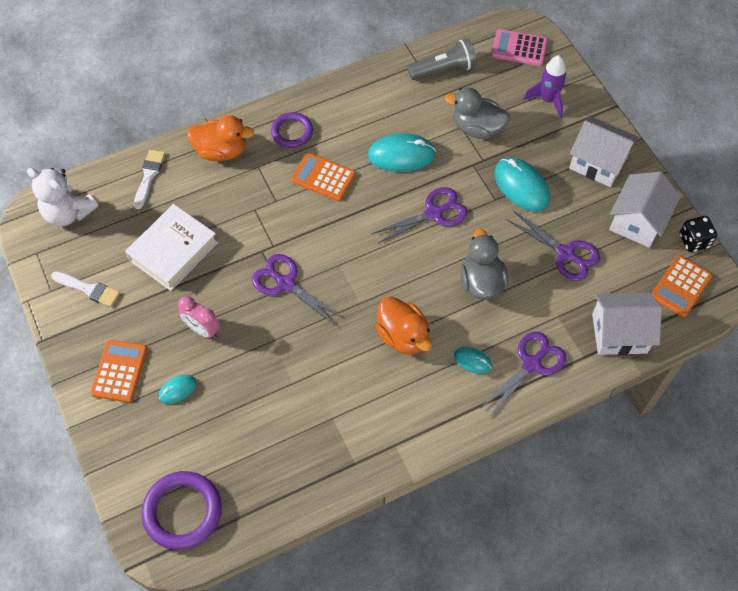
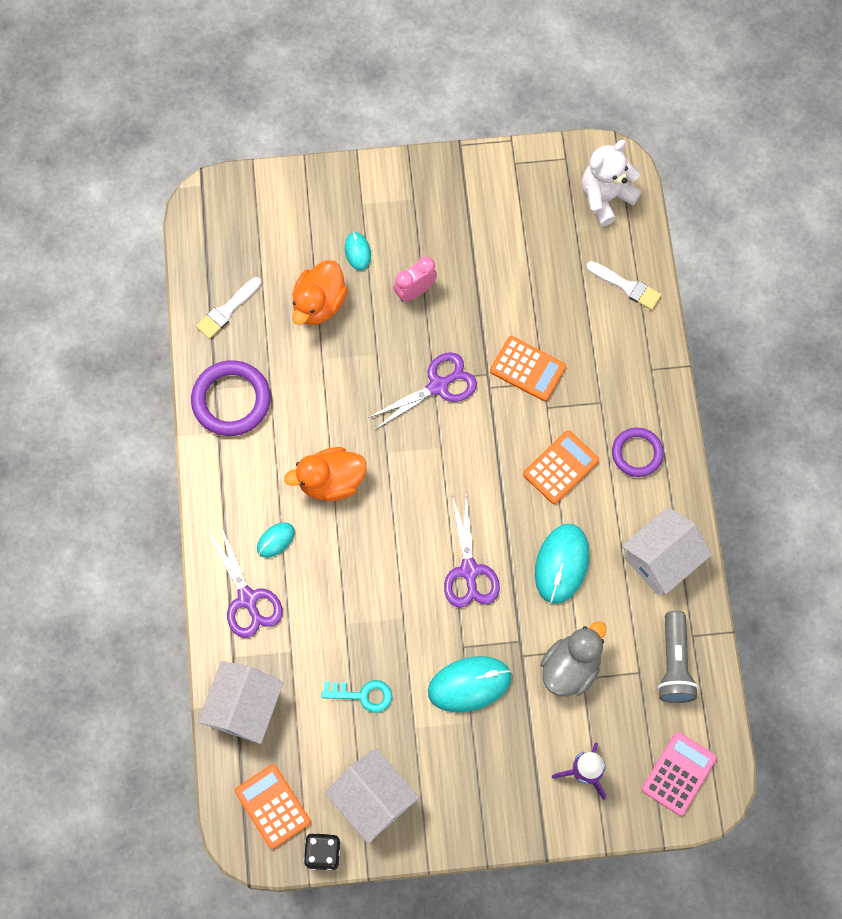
camera: 110 degrees right, 10 degrees up
white brush [51,271,120,307] -> white brush moved to [196,277,261,339]
orange calculator [91,340,147,403] -> orange calculator moved to [490,336,566,401]
white book [125,204,218,291] -> none
purple ring [142,471,222,550] -> purple ring moved to [191,360,271,436]
orange duck [187,115,254,161] -> orange duck moved to [292,260,348,325]
grey duck [460,229,508,299] -> none
purple scissors [506,211,600,281] -> turquoise key [321,680,392,713]
white house [569,117,639,187] -> white house moved to [622,507,712,596]

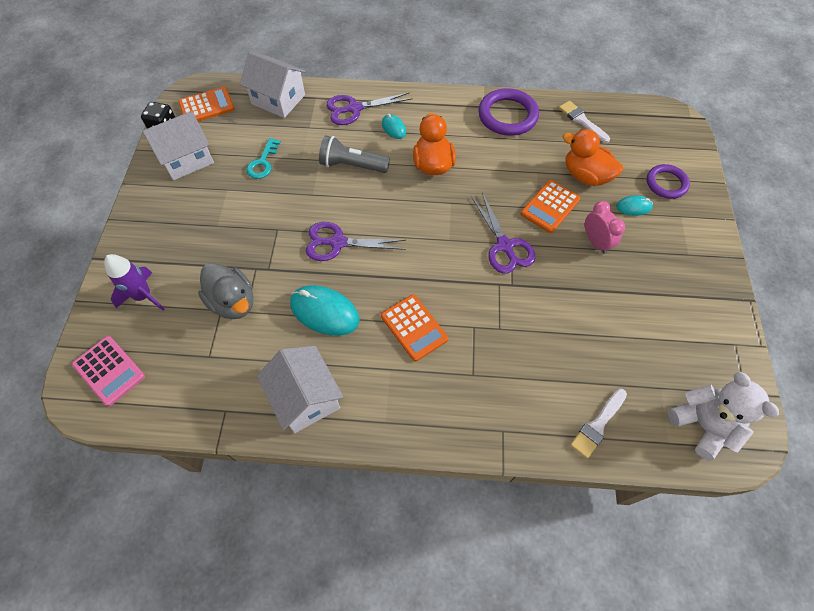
camera: 100 degrees right, 10 degrees down
turquoise mouse [428,656,512,713] -> none
orange calculator [490,336,566,401] -> orange calculator moved to [521,180,580,233]
purple ring [612,428,664,477] -> purple ring moved to [647,164,690,199]
grey flashlight [657,611,698,703] -> grey flashlight moved to [319,135,390,173]

